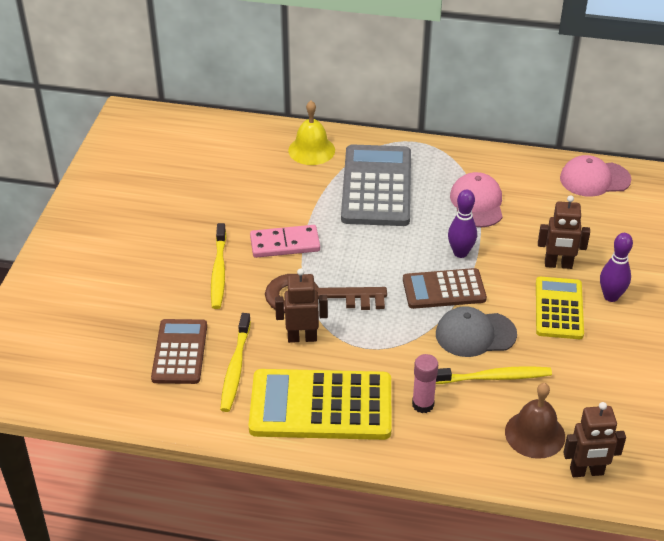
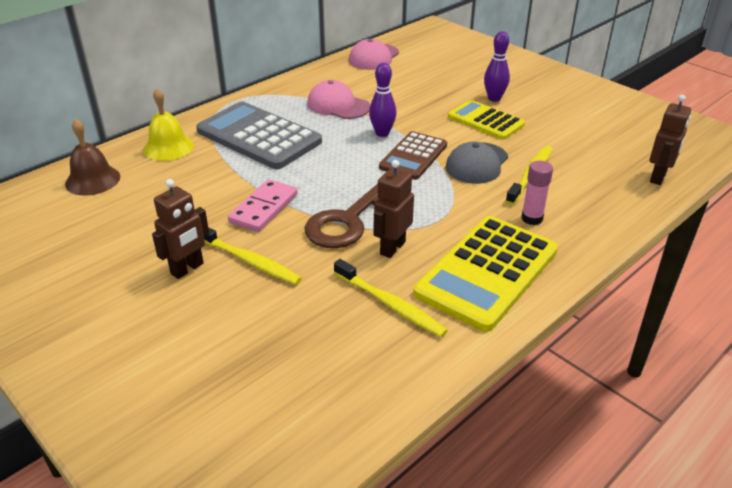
camera: 55 degrees left, 5 degrees down
brown calculator [151,319,207,384] -> none
brown bell [505,383,565,459] -> brown bell moved to [65,119,120,195]
brown robot [538,195,590,269] -> brown robot moved to [152,179,209,279]

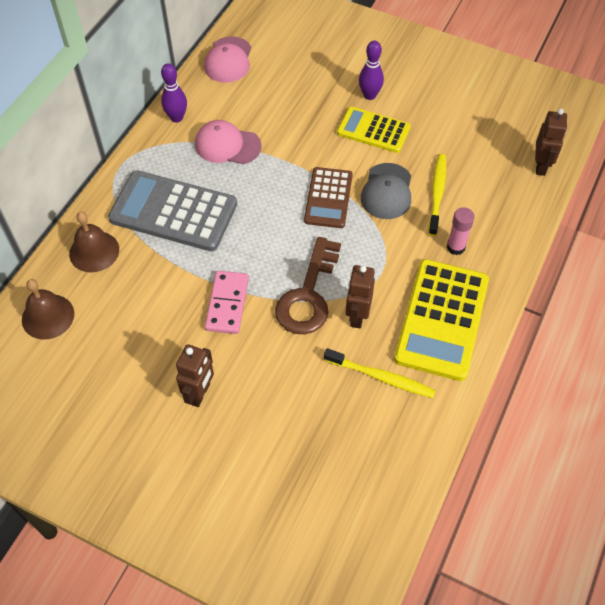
camera: 20 degrees left, 20 degrees up
yellow bell [143,88,194,161] -> brown bell [69,212,119,272]
yellow toothbrush [204,227,302,285] -> none
purple bowling pin [369,62,397,137] -> purple bowling pin moved to [161,63,187,123]

